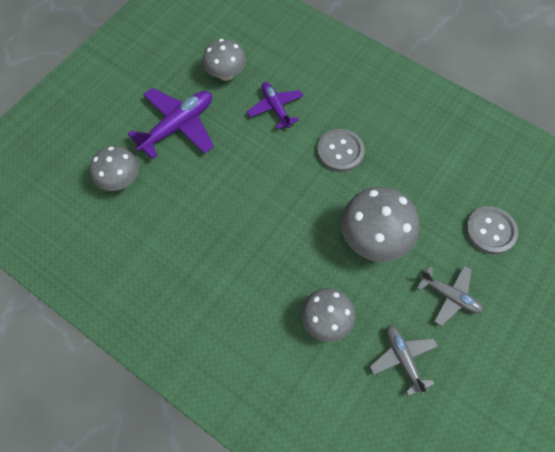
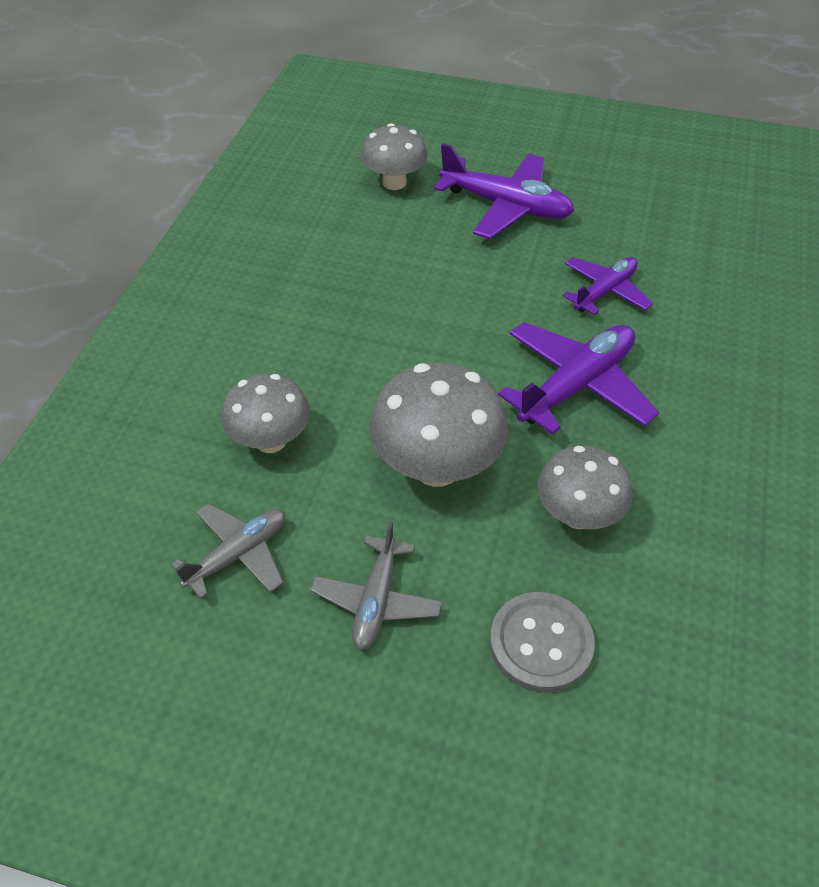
camera: 70 degrees right, 15 degrees down
grey mushroom [202,39,246,81] -> grey mushroom moved to [537,446,632,529]
grey button [317,129,365,172] -> purple plane [498,322,659,435]

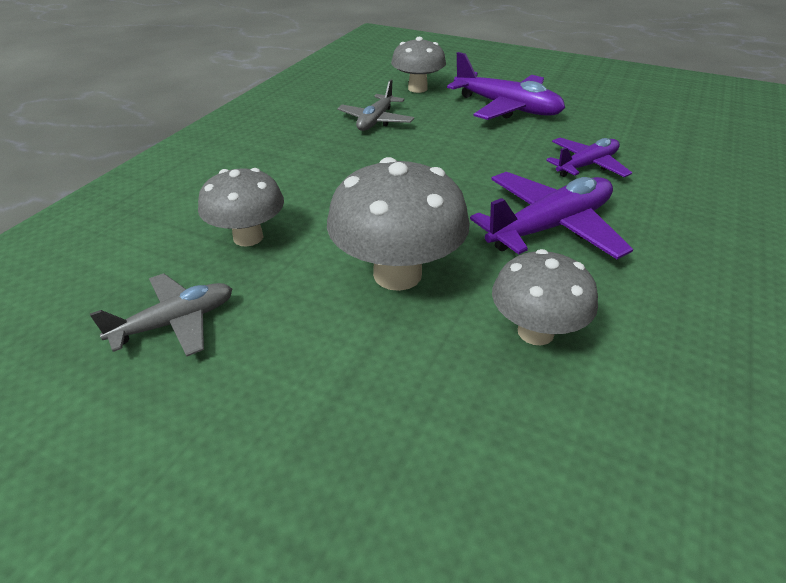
camera: 10 degrees right, 10 degrees down
grey plane [310,521,442,650] -> grey plane moved to [337,79,414,131]
grey button [490,592,595,693] -> none

